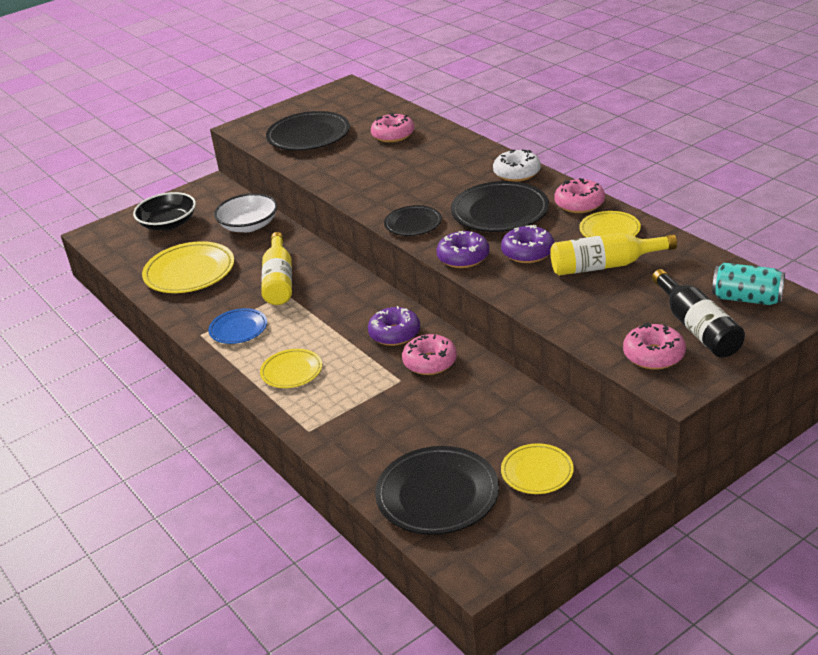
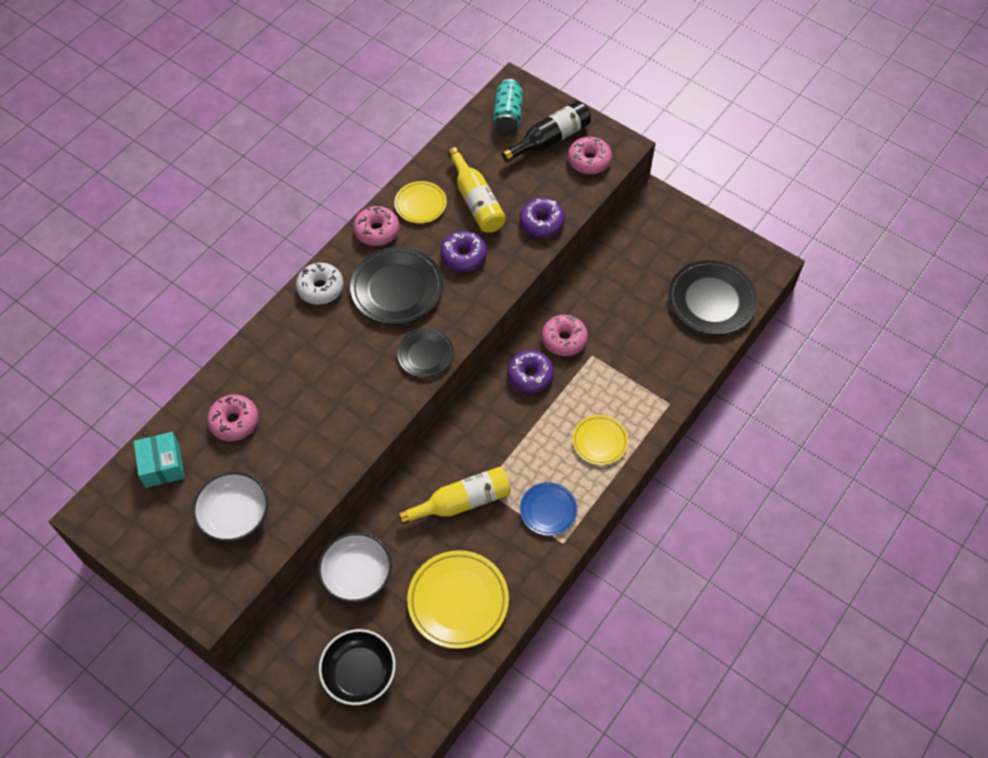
camera: 110 degrees left, 25 degrees up
black plate [266,111,350,151] -> white bowl [192,472,269,542]
purple donut [436,231,489,268] -> purple donut moved to [519,198,565,238]
yellow plate [501,443,574,494] -> none
none -> turquoise box [133,432,185,488]

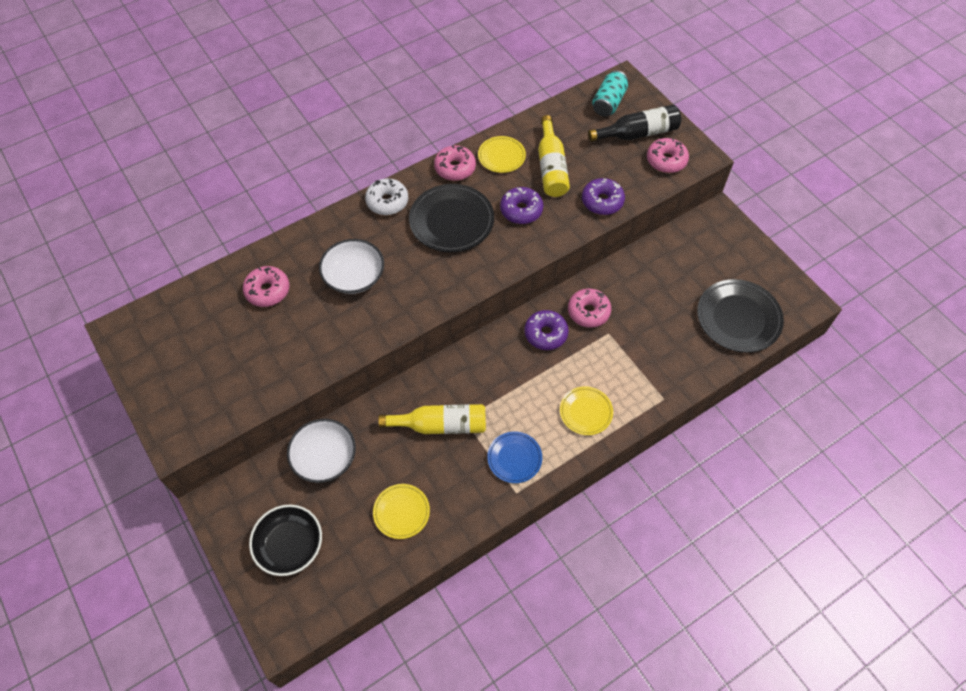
camera: 20 degrees right, 0 degrees up
turquoise box [133,432,185,488] -> none
white bowl [192,472,269,542] -> white bowl moved to [319,239,384,294]
black plate [397,329,454,378] -> none
yellow plate [407,550,509,649] -> yellow plate [373,484,430,539], size x0.59

